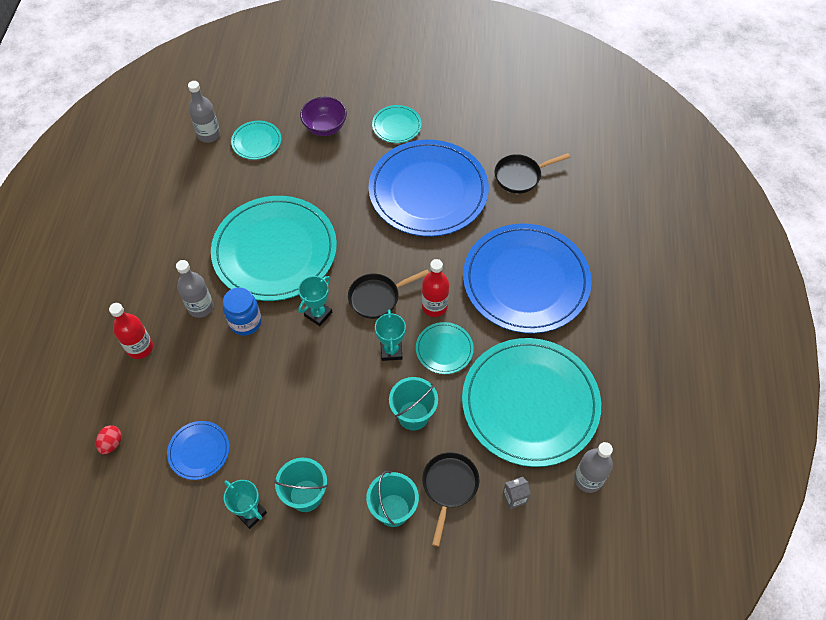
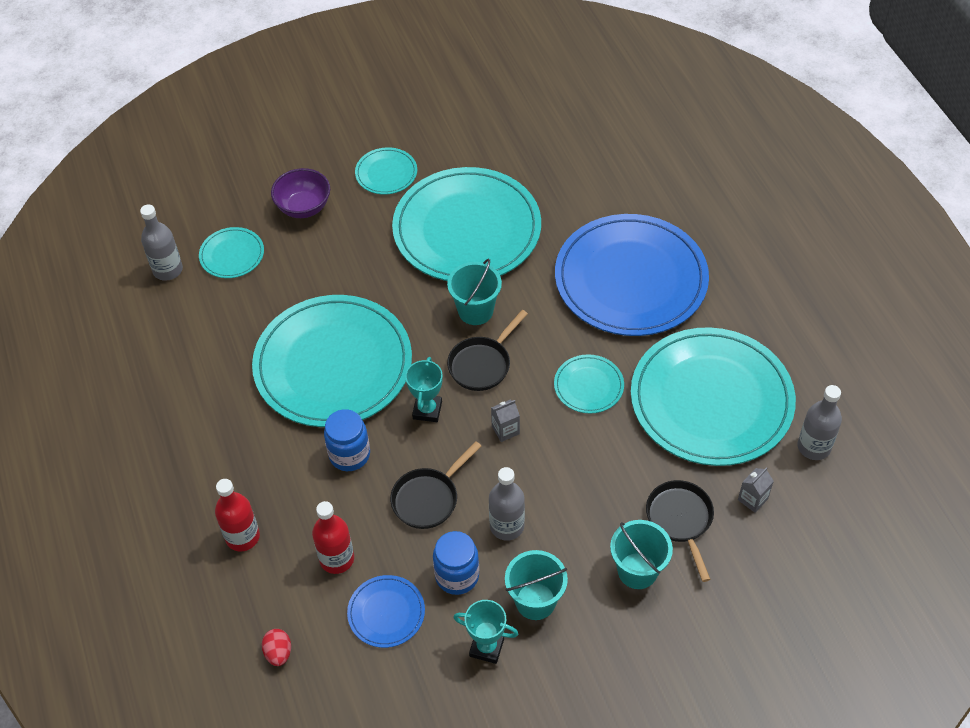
camera: 25 degrees left, 5 degrees down
grey bottle [176,260,213,318] -> grey bottle moved to [489,467,525,541]
blue plate [368,140,489,237] -> turquoise plate [392,167,541,281]
turquoise trophy [375,309,406,361] -> none
turquoise bucket [389,377,438,431] -> turquoise bucket moved to [447,259,502,325]
red bottle [422,259,449,317] -> red bottle moved to [312,501,354,574]
black pan [495,153,570,194] -> black pan moved to [390,441,481,529]
none -> blue jar [433,531,479,595]
none -> grey carton [491,400,520,442]

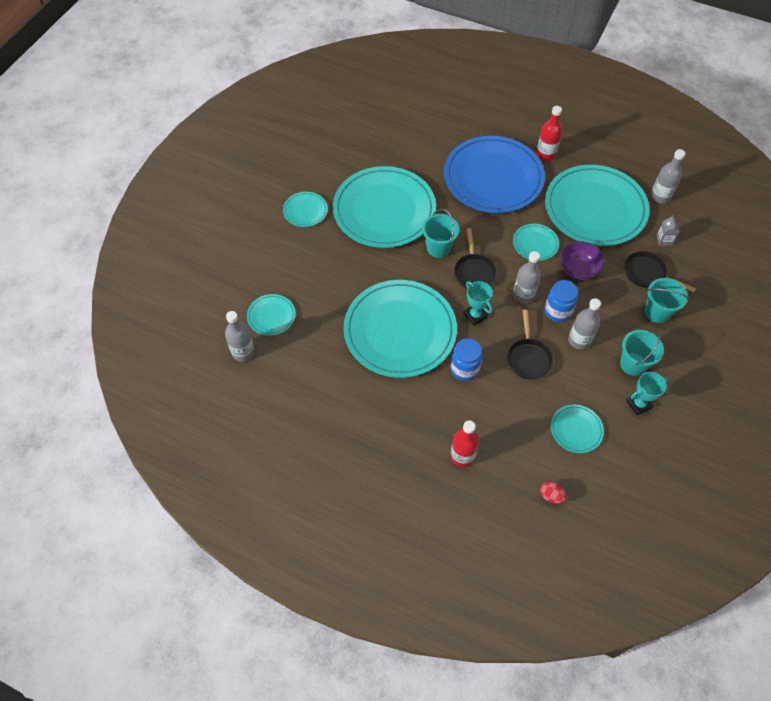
camera: 45 degrees left, 5 degrees up
purple bowl [271,168,330,218] -> purple bowl moved to [560,241,604,280]
red bottle [312,501,354,574] -> red bottle moved to [536,106,562,161]
blue plate [347,575,425,648] -> turquoise plate [551,405,604,453]
blue jar [433,531,479,595] -> blue jar moved to [544,280,578,322]
grey carton [491,400,520,442] -> grey bottle [513,251,541,304]

